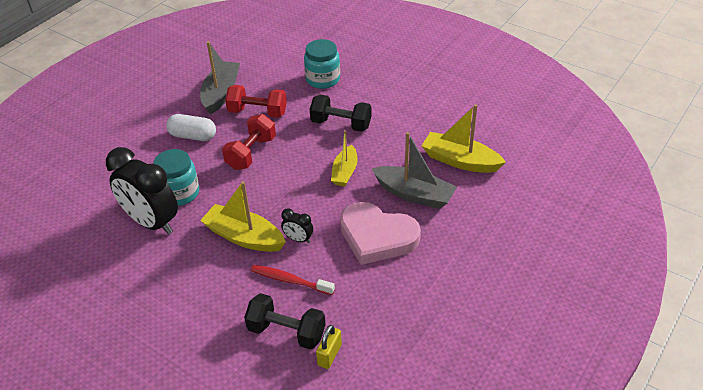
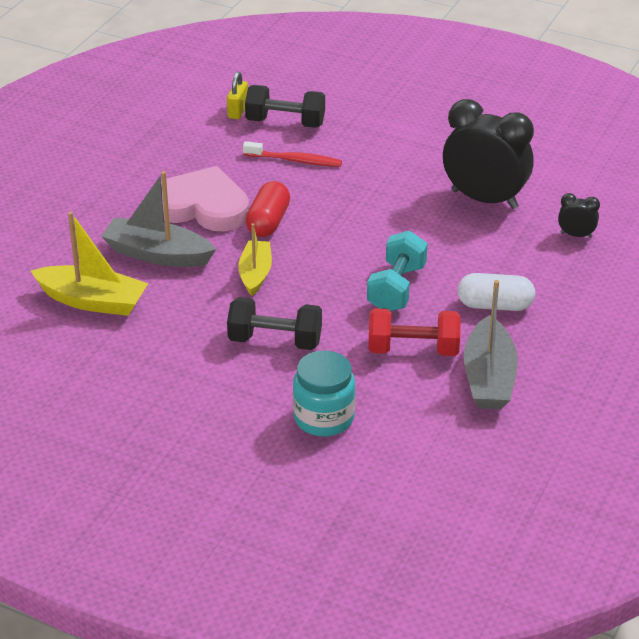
camera: 170 degrees right, 5 degrees down
turquoise jar [153,149,199,206] -> none
yellow boat [200,181,286,252] -> none
red dumbbell [222,114,276,170] -> turquoise dumbbell [367,231,428,311]
black clock [281,208,313,243] -> black clock moved to [558,193,600,238]
none -> red capsule [246,181,290,237]

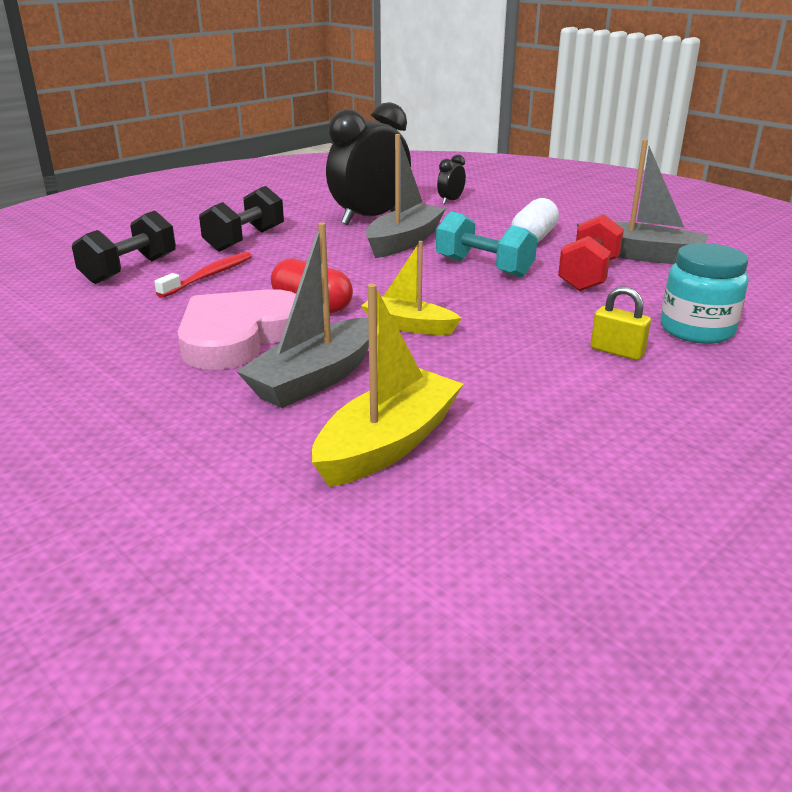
camera: 70 degrees left, 10 degrees down
yellow padlock [227,72,248,119] -> yellow padlock moved to [590,286,651,360]
black dumbbell [227,297,322,350] -> black dumbbell moved to [199,186,284,252]
none -> grey boat [365,134,446,258]

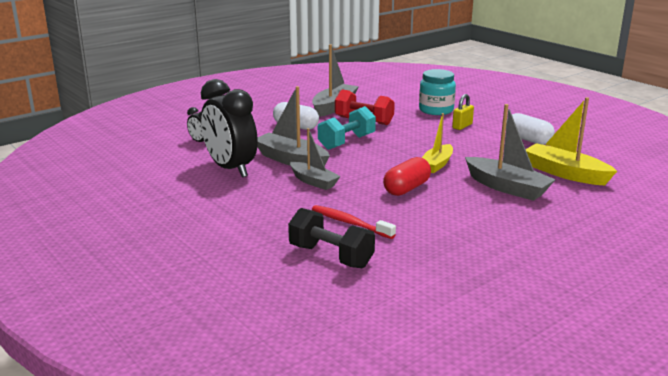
camera: 85 degrees left, 5 degrees down
pink heart [178,289,296,370] -> none
black dumbbell [199,186,284,252] -> none
none -> grey boat [290,128,341,190]
none -> white capsule [506,113,555,145]

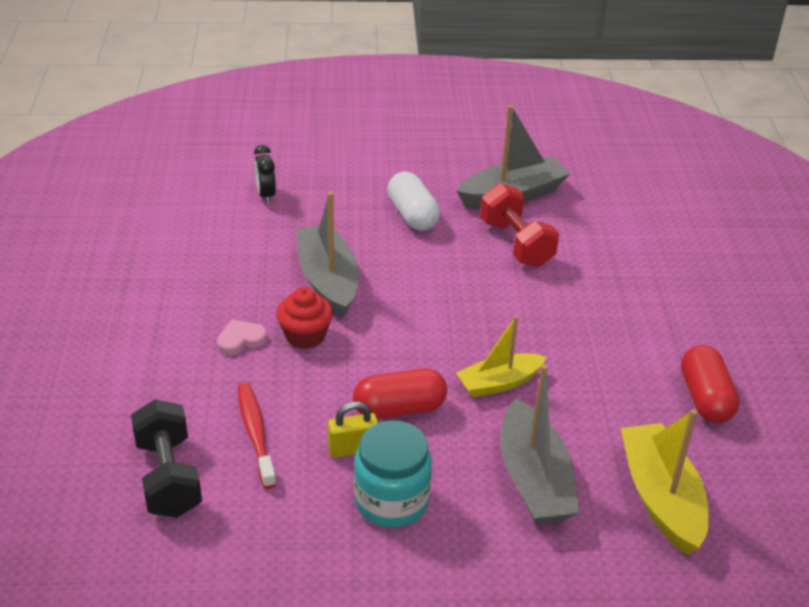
camera: 35 degrees right, 15 degrees up
black clock [201,79,258,177] -> none
grey boat [290,128,341,190] -> red cupcake [277,287,333,349]
turquoise dumbbell [318,106,376,150] -> none
turquoise jar [419,69,456,115] -> turquoise jar moved to [354,420,432,528]
yellow padlock [452,94,474,130] -> yellow padlock moved to [328,402,378,458]
white capsule [506,113,555,145] -> red capsule [681,345,740,423]
none -> pink heart [217,319,267,355]

